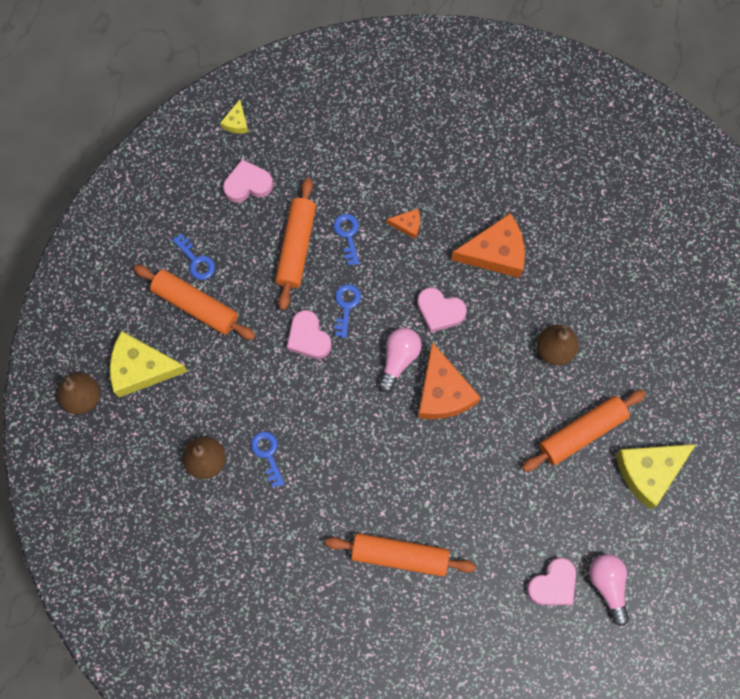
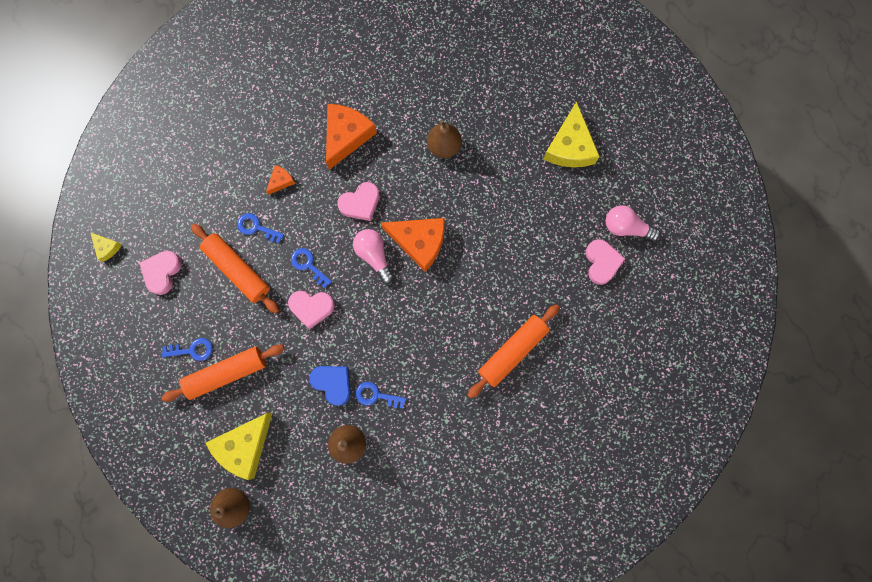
camera: 55 degrees left, 5 degrees up
orange rolling pin [522,390,646,472] -> none
none -> blue heart [309,366,351,406]

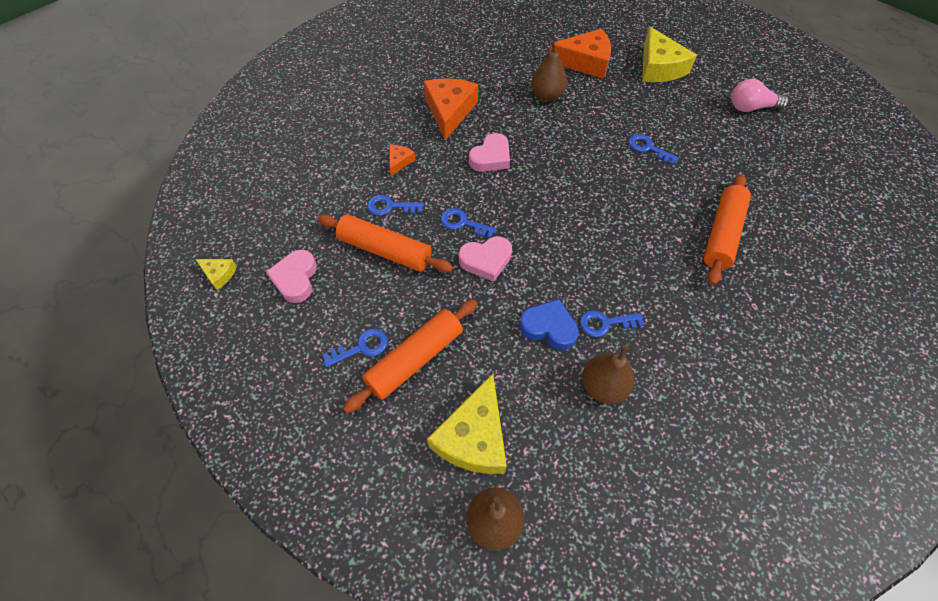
camera: 20 degrees left, 20 degrees down
pink light bulb [353,229,394,284] -> none
orange cheese [381,218,444,272] -> orange cheese moved to [549,29,611,79]
pink heart [586,239,625,285] -> none
none -> blue key [629,134,679,165]

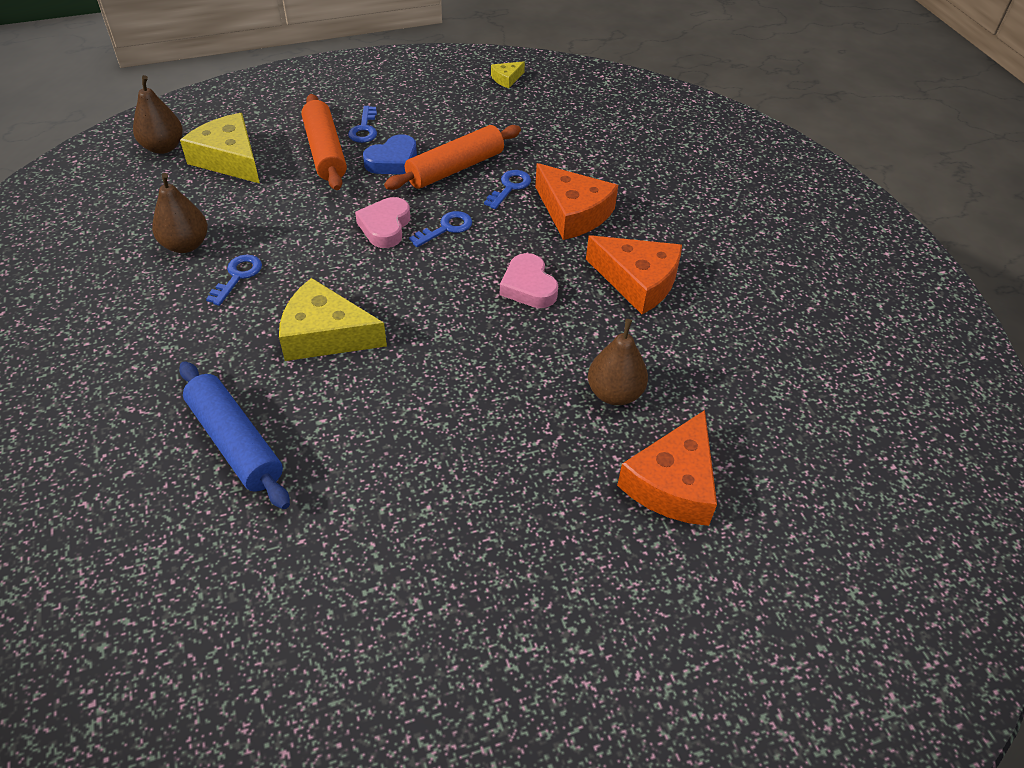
camera: 115 degrees right, 10 degrees down
pink heart [266,250,317,303] -> none
orange cheese [389,145,415,176] -> orange cheese [535,163,618,240], size x2.11
blue heart [519,299,579,350] -> blue heart moved to [363,134,417,174]
blue key [629,134,679,165] -> none
yellow cheese [642,27,697,82] -> yellow cheese moved to [279,278,387,361]
orange rolling pin [704,174,751,285] -> blue rolling pin [179,361,290,509]
pink light bulb [731,79,789,112] -> none

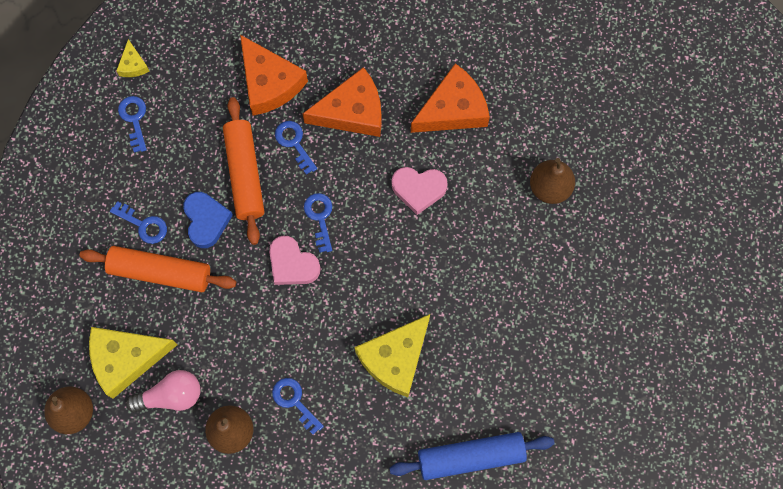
camera: 60 degrees left, 25 degrees up
orange cheese [617,410,717,526] -> orange cheese moved to [240,35,308,116]
none -> blue key [118,96,147,153]
none -> pink light bulb [126,370,200,413]

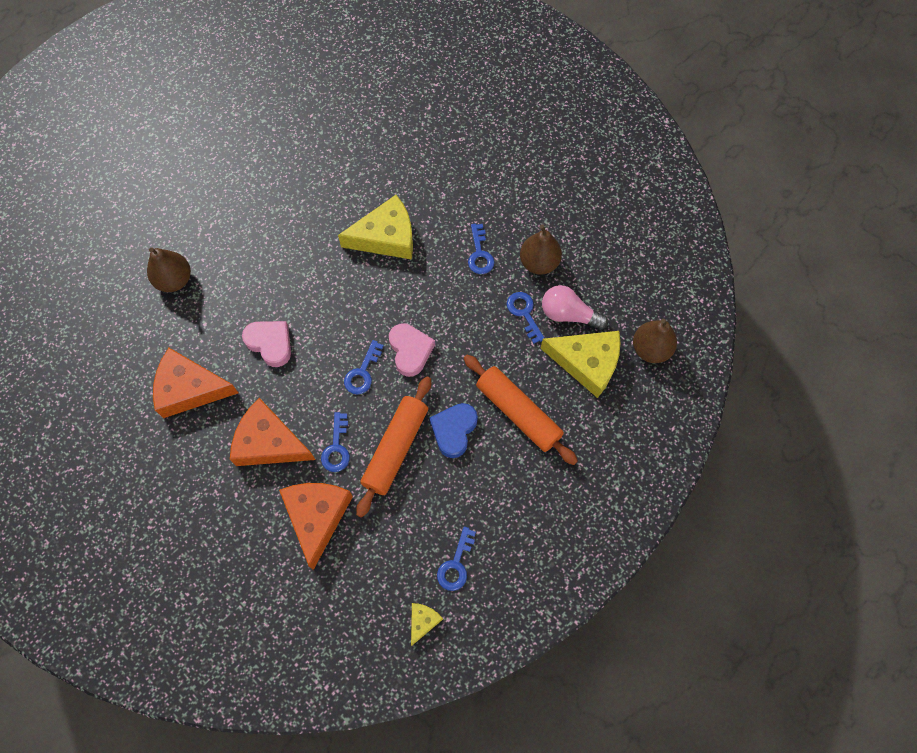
camera: 145 degrees left, 5 degrees down
blue key [110,201,167,244] -> blue key moved to [507,292,544,344]
blue rolling pin [390,432,555,480] -> none

